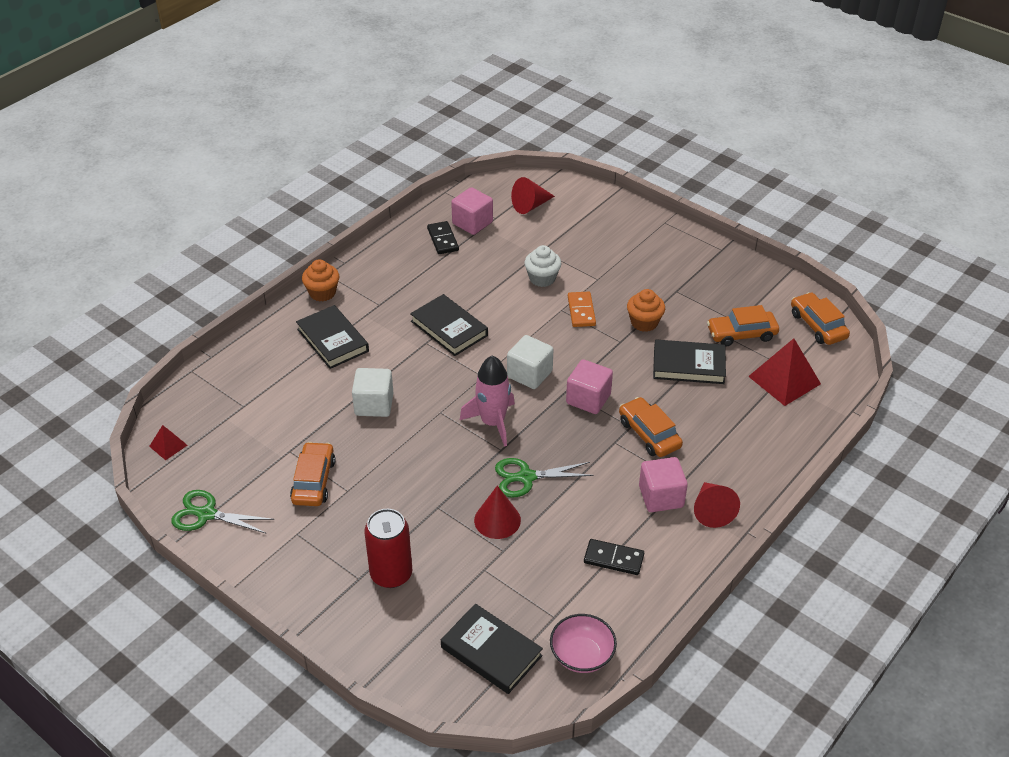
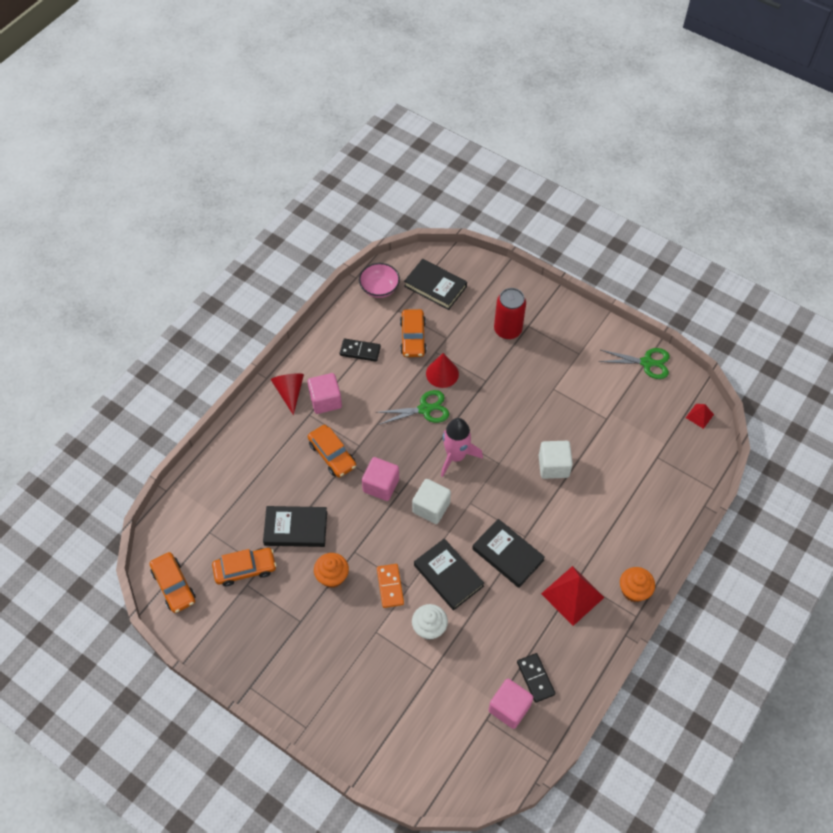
camera: 175 degrees right, 15 degrees up
orange car [290,442,336,506] -> orange car moved to [400,309,427,357]
black book [296,305,369,369] -> black book moved to [414,538,484,610]
red cone [511,177,555,214] -> none
red pyramid [748,338,821,406] -> red pyramid moved to [541,566,605,626]

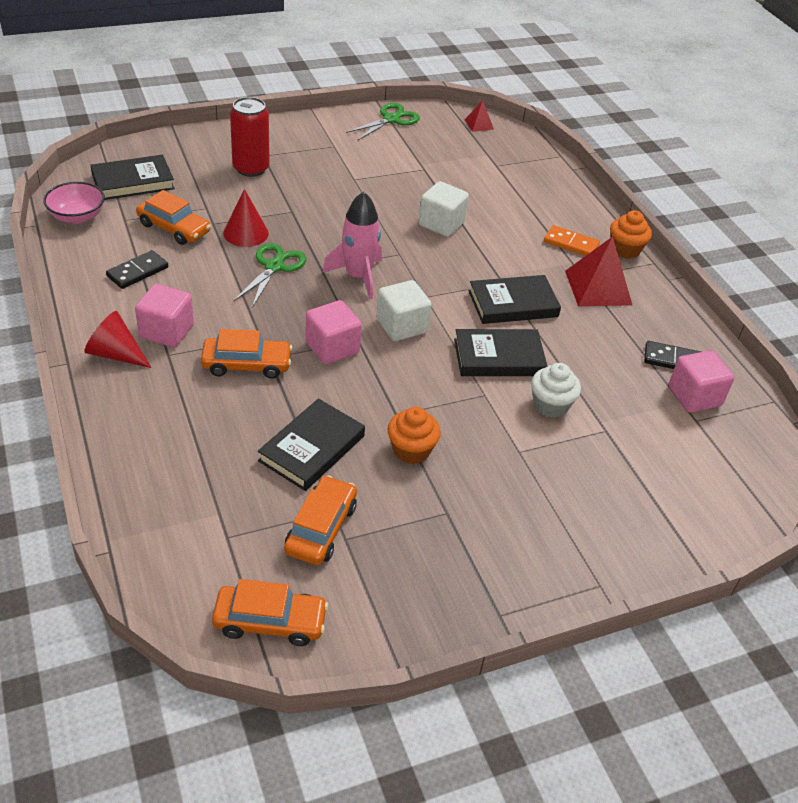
camera: 60 degrees left, 15 degrees down
orange domino [377,564,404,608] -> orange domino moved to [544,225,600,256]

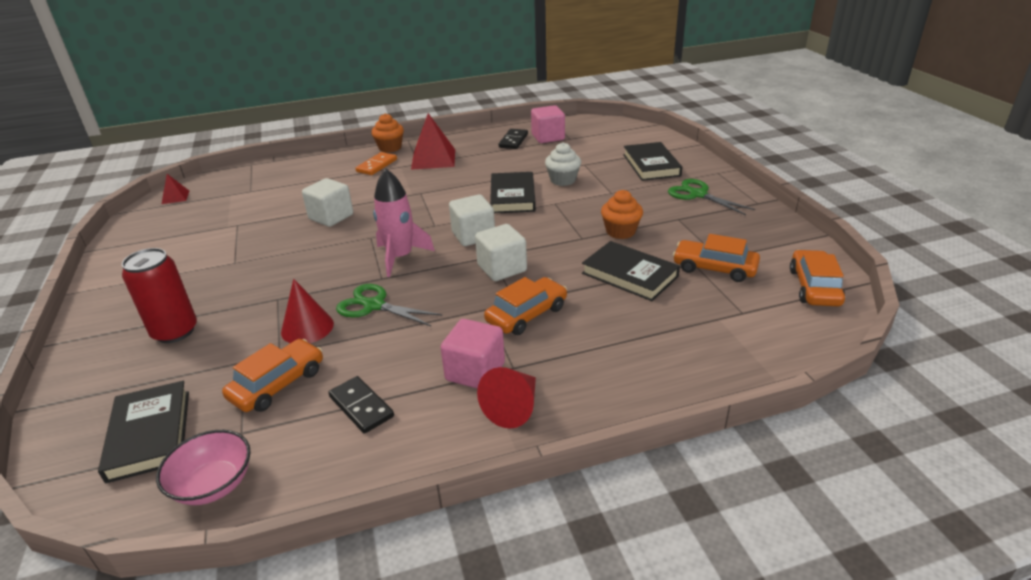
camera: 80 degrees left, 10 degrees down
orange car [201,329,292,379] -> orange car turned 45 degrees clockwise [484,277,567,335]
pink cube [305,300,362,365] -> white cube [475,224,527,281]
green scissors [346,103,420,141] -> green scissors moved to [668,179,755,215]
black book [469,275,561,324] -> black book moved to [623,142,682,181]

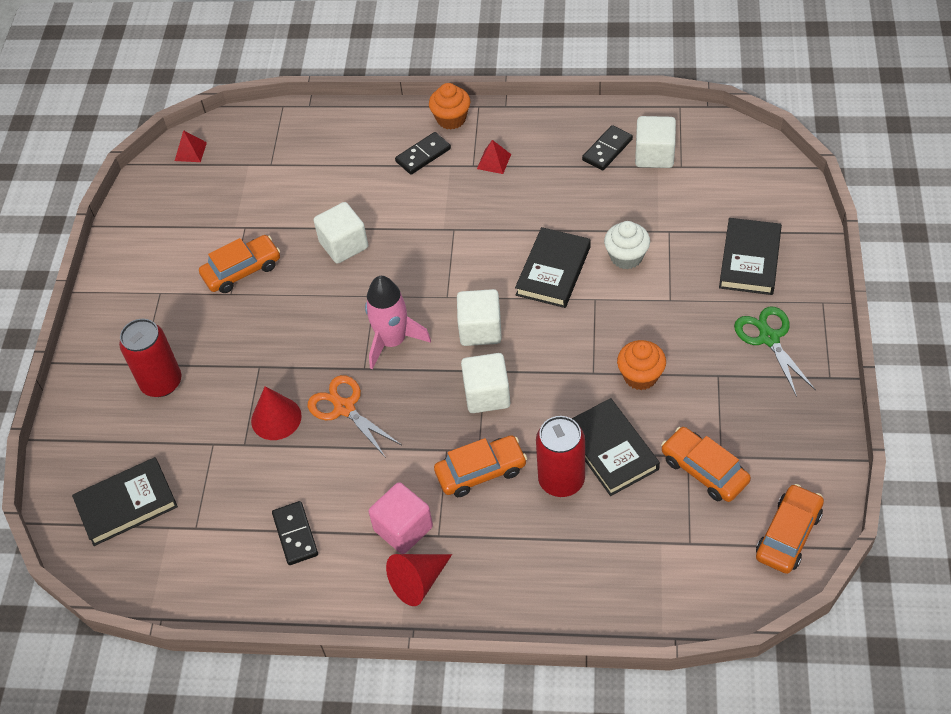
camera: 25 degrees right, 20 degrees up
black book [98,381,189,483] -> black book turned 60 degrees clockwise [72,457,178,546]
pink bowl [156,430,251,505] -> none
orange car [222,339,323,412] -> orange car moved to [199,235,280,293]
green scissors [336,284,442,326] -> orange scissors [308,375,402,458]
orange domino [355,152,397,175] -> black domino [395,132,451,175]
red pyramid [411,113,455,170] -> red pyramid [477,140,511,174], size x0.51
pink cube [531,105,565,143] -> white cube [635,116,676,168]
none -> red can [536,416,585,497]

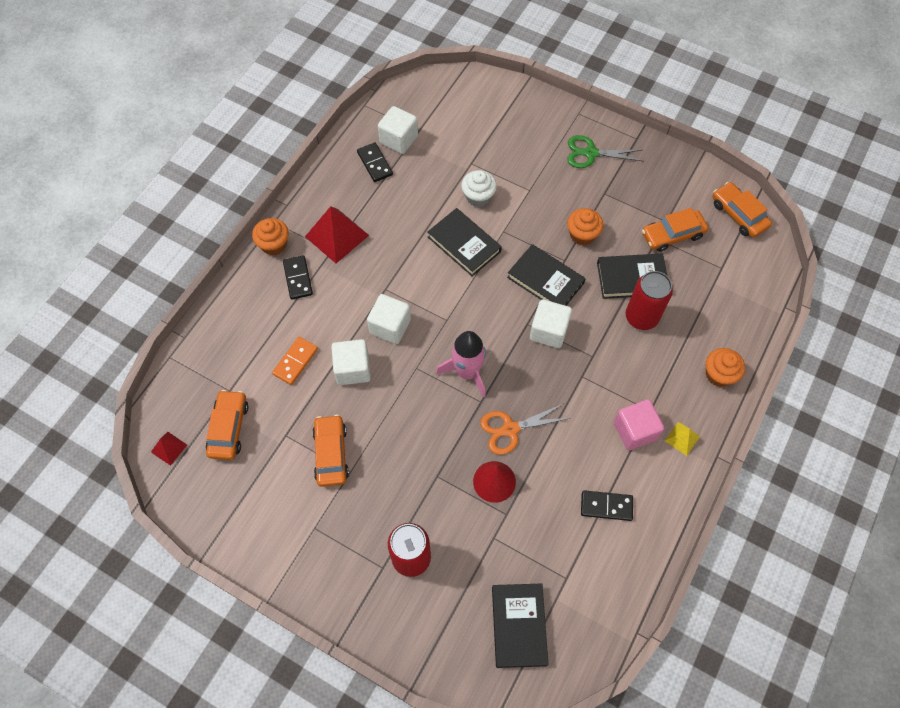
camera: 70 degrees left, 10 degrees up
red cone [386,554,452,606] -> yellow pyramid [665,422,700,456]
orange car [434,435,527,497] -> orange car moved to [206,390,248,460]
white cube [457,289,502,346] -> white cube moved to [367,294,411,344]
red pyramid [477,140,511,174] -> red pyramid [305,206,369,264], size x1.97
black book [719,218,782,295] -> black book moved to [507,244,586,306]
none -> orange domino [272,337,318,385]
none -> orange cupcake [706,348,745,387]

